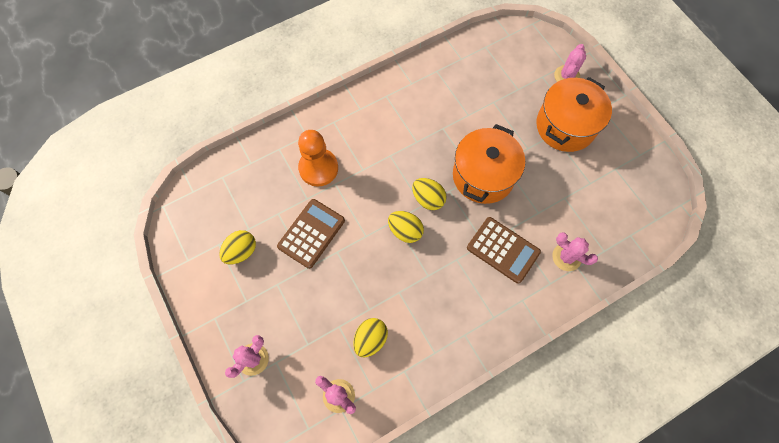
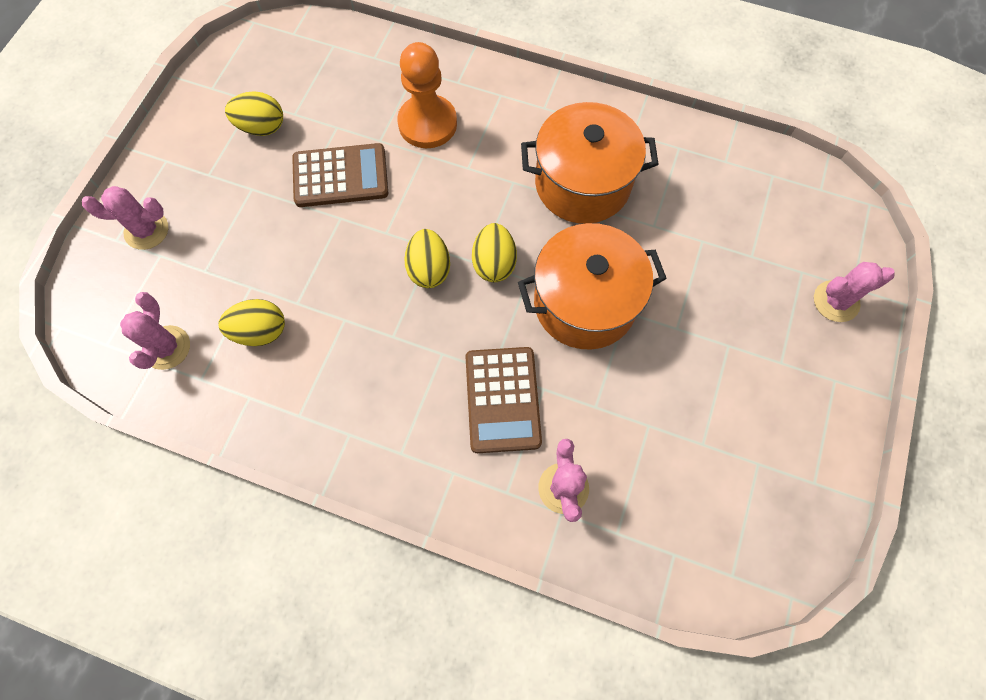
camera: 50 degrees right, 0 degrees up
orange pot [536,77,612,152] -> orange pot moved to [521,102,659,224]

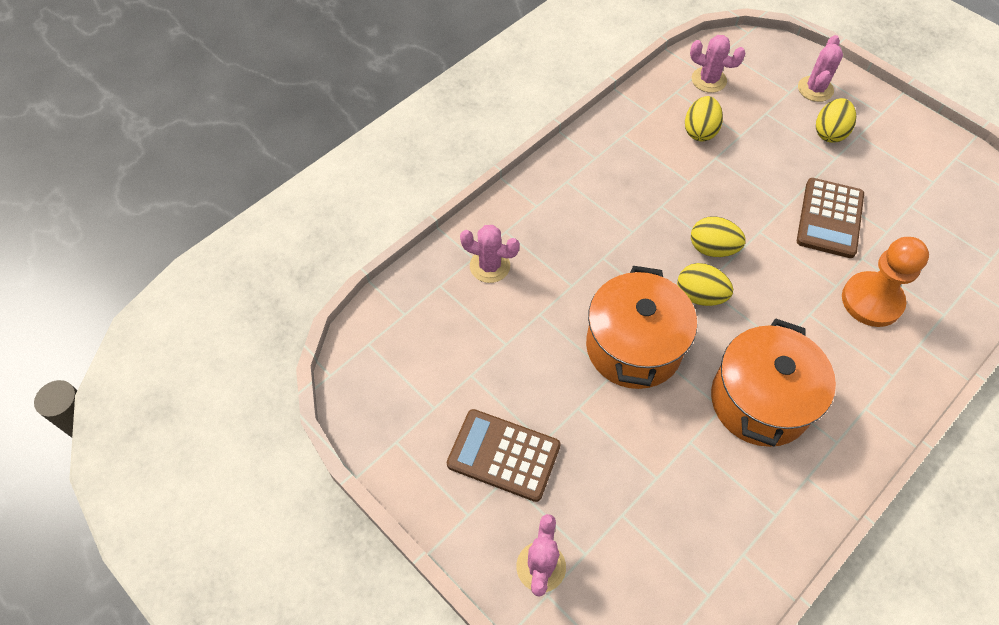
camera: 115 degrees right, 10 degrees down
yellow egg [225,91,283,136] -> yellow egg moved to [816,98,856,143]
brown calculator [466,347,542,453] -> brown calculator moved to [447,409,561,502]

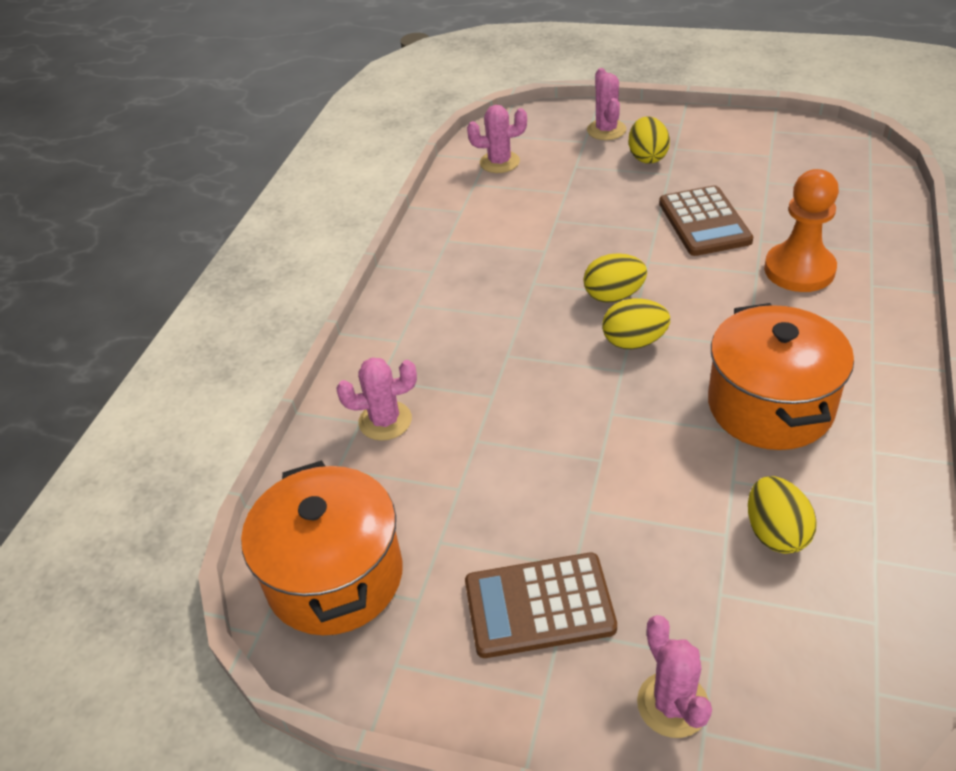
camera: 25 degrees left, 15 degrees down
orange pot [586,266,697,389] -> orange pot moved to [241,461,403,635]
yellow egg [685,96,723,141] -> yellow egg moved to [748,476,817,554]

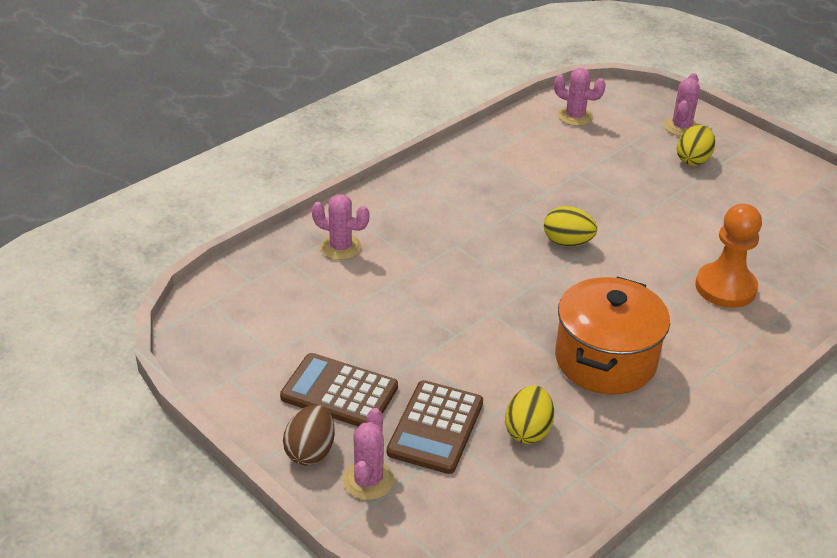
camera: 25 degrees right, 5 degrees down
orange pot [241,461,403,635] -> none
yellow egg [602,299,670,349] -> none
brown calculator [659,185,753,256] -> brown calculator moved to [387,380,483,474]
none -> brown egg [283,405,335,465]

